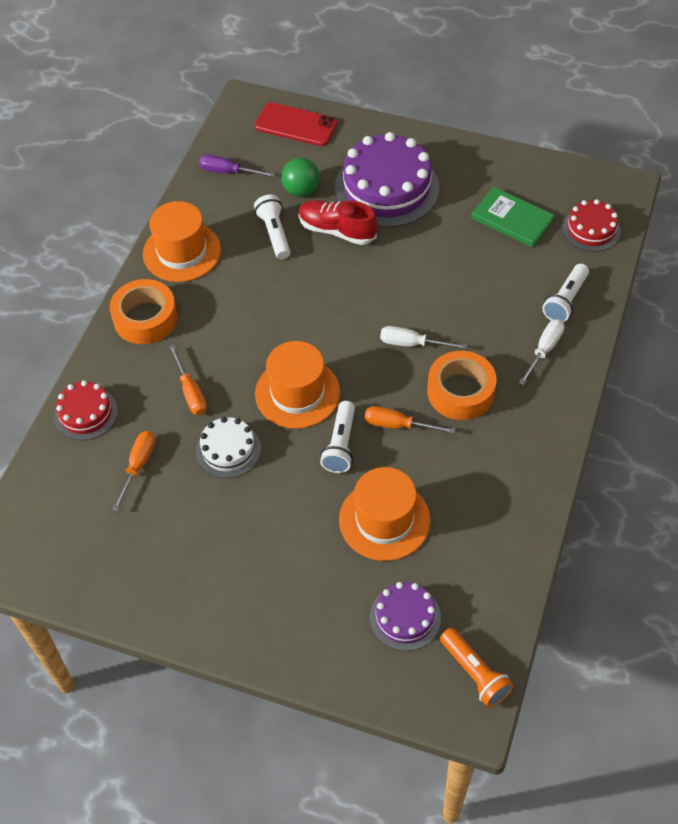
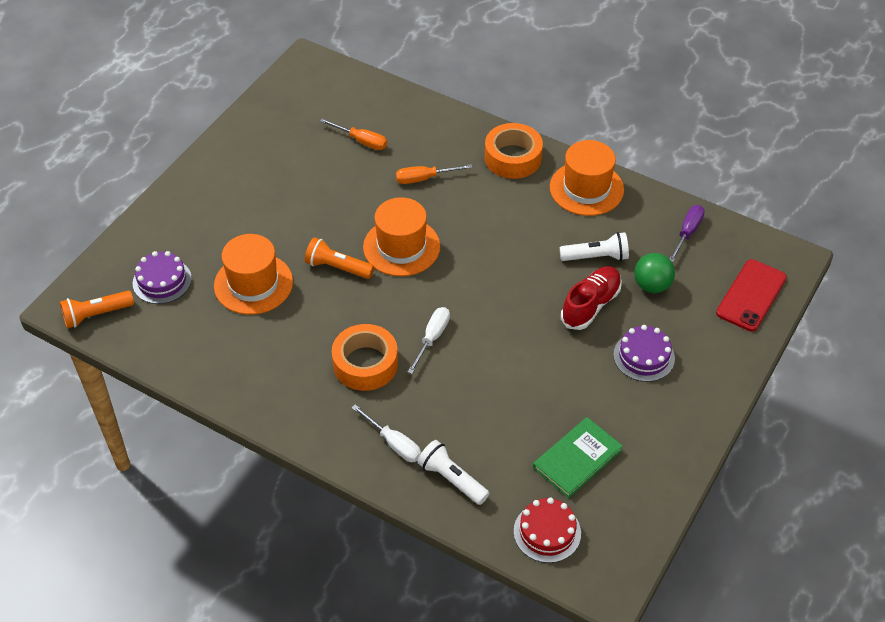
camera: 100 degrees right, 5 degrees down
red cake [54,380,118,440] -> none
white cake [196,417,261,478] -> none
white flashlight [320,401,355,473] -> orange flashlight [305,237,374,279]
purple cake [335,132,439,228] -> purple cake [613,325,675,382], size x0.54
orange screwdriver [365,406,455,434] -> none

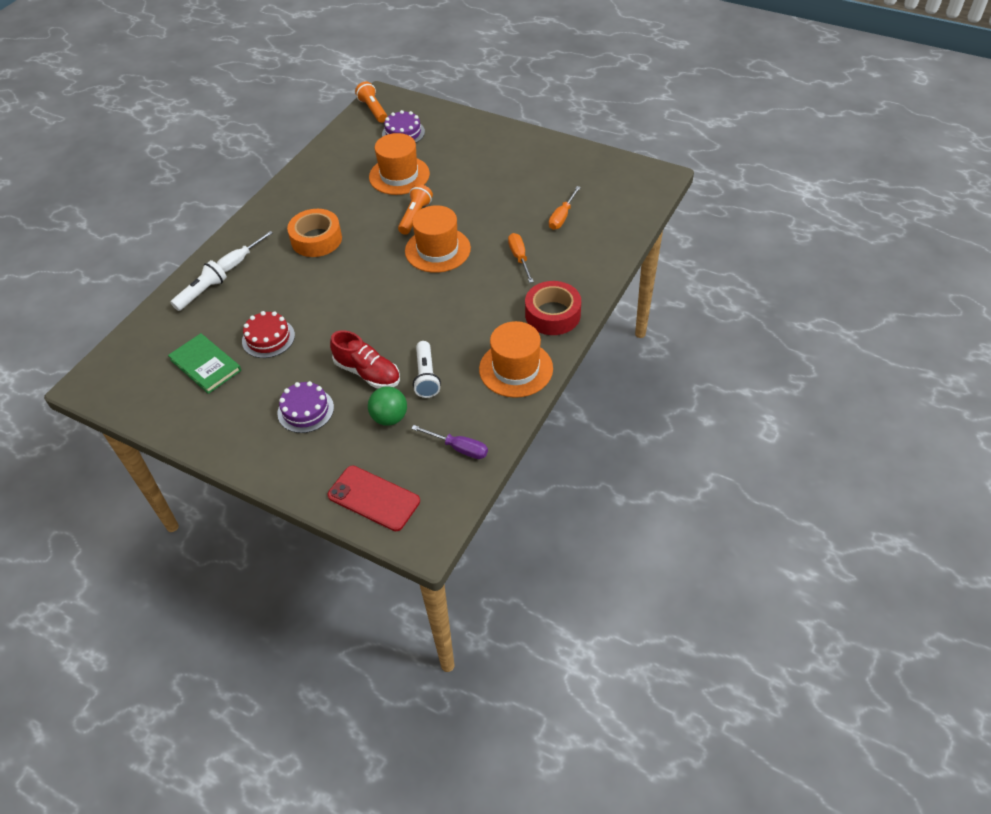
camera: 90 degrees right, 0 degrees up
white screwdriver [408,307,450,374] -> none
orange tape [485,123,543,179] -> red tape [525,281,581,335]
red cake [514,498,581,563] -> red cake moved to [242,311,295,358]

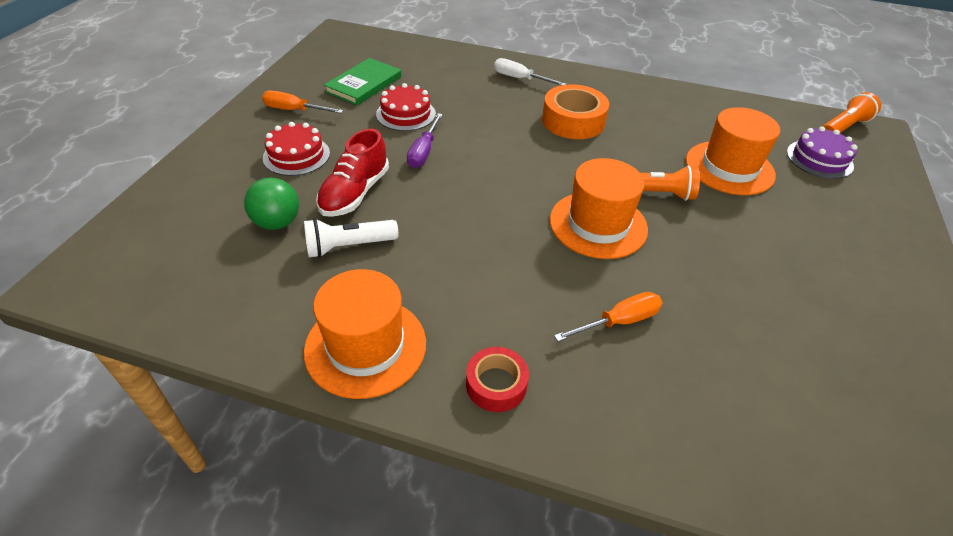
camera: 75 degrees right, 5 degrees down
white flashlight [170,260,227,311] -> none
purple cake [277,381,334,433] -> red cake [263,122,330,176]
red phone [328,466,420,531] -> none
purple screwdriver [411,425,488,459] -> purple screwdriver moved to [407,113,443,168]
red tape [525,281,581,335] -> red tape [466,347,529,412], size x0.62
orange screwdriver [549,186,581,230] -> orange screwdriver moved to [262,91,343,113]

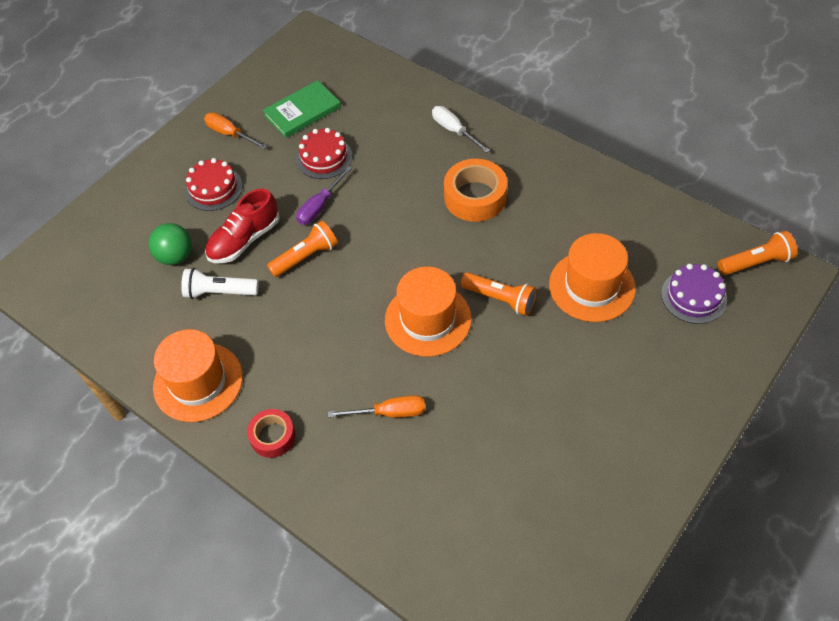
camera: 25 degrees right, 10 degrees up
none -> orange flashlight [267,221,338,277]

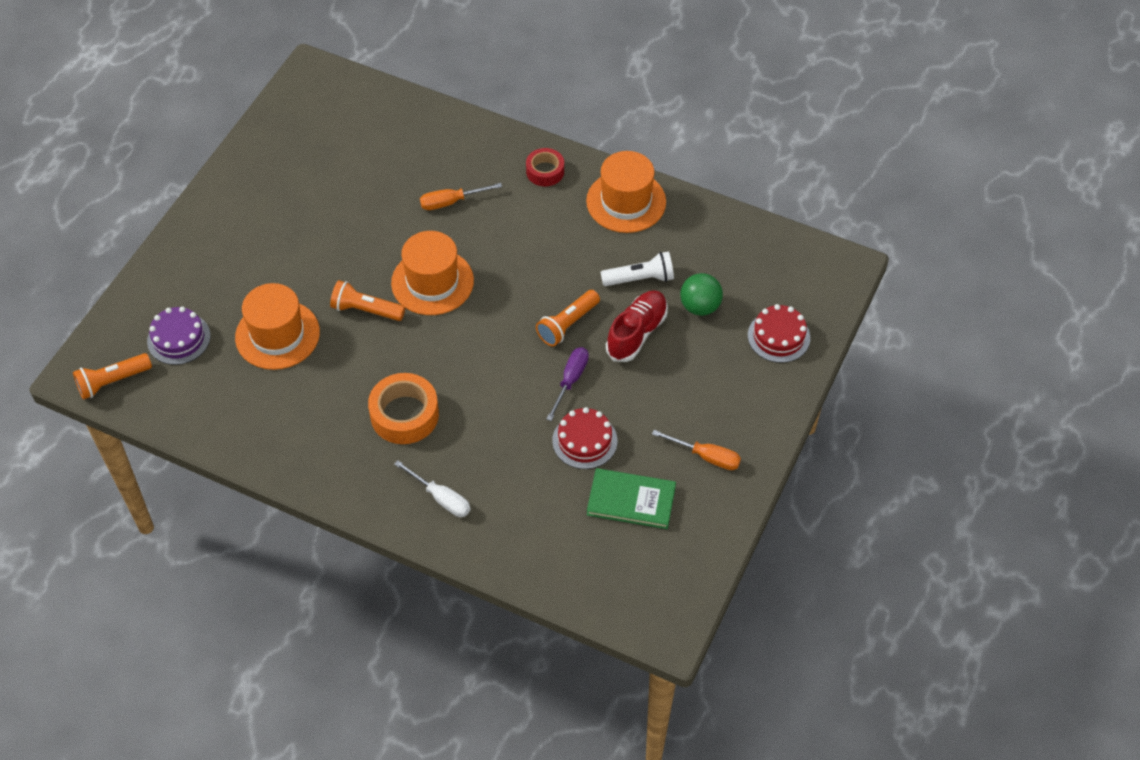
camera: 165 degrees right, 0 degrees up
red cake [185,158,242,211] -> red cake moved to [748,304,810,363]
green book [263,80,341,138] -> green book turned 60 degrees clockwise [587,468,676,529]

